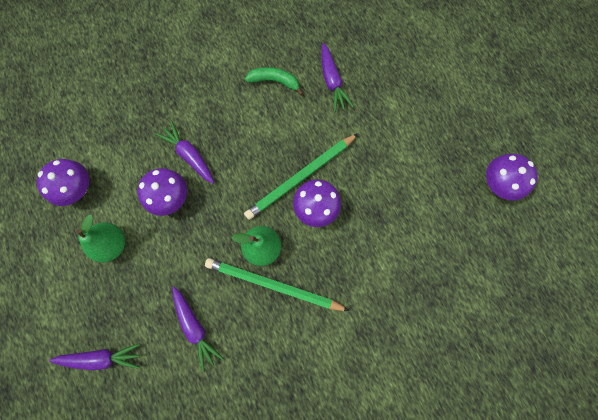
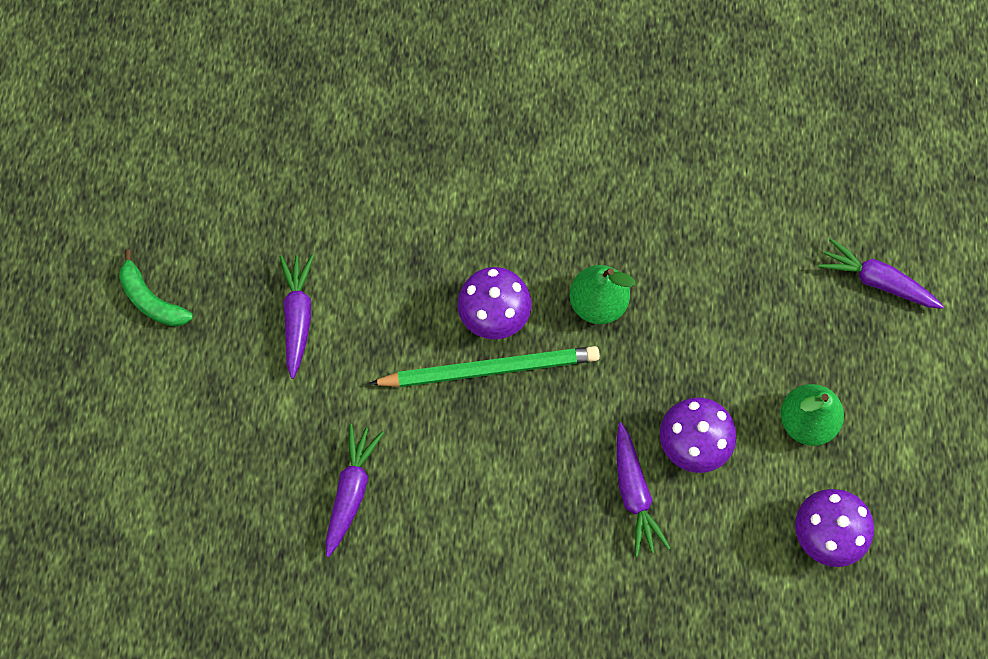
camera: 150 degrees left, 5 degrees down
purple carrot [172,287,224,372] -> purple carrot moved to [280,255,314,379]
green pencil [205,258,350,311] -> none
green banana [245,67,303,95] -> green banana moved to [119,249,193,327]
purple mushroom [486,154,538,201] -> none

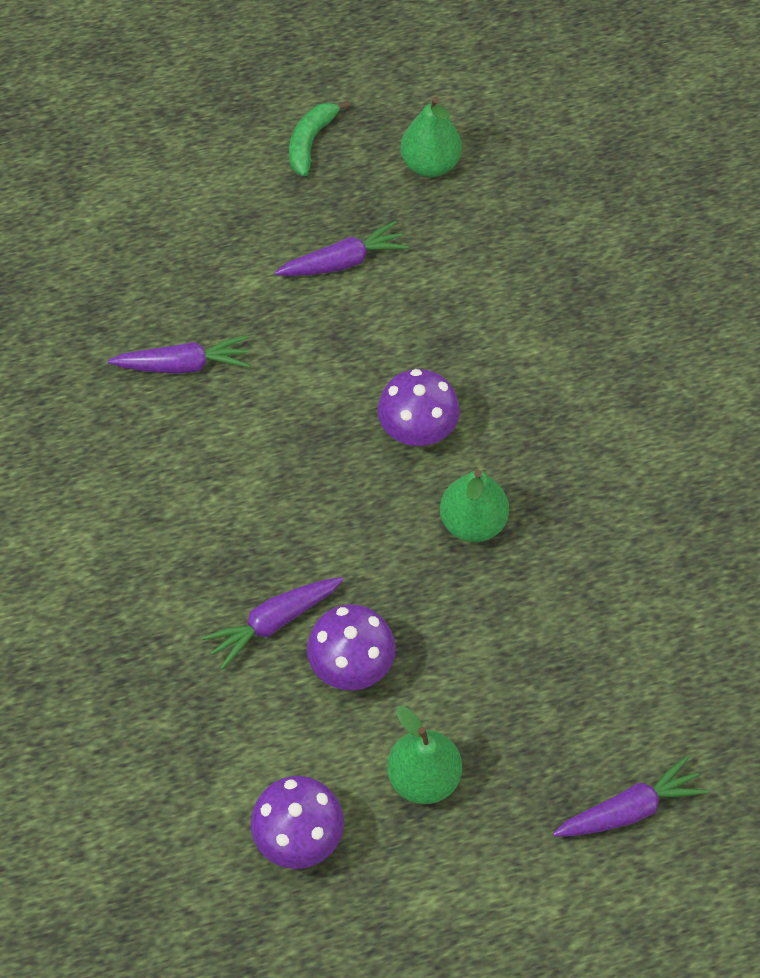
camera: 70 degrees right, 10 degrees down
green pencil [369,346,600,387] -> none
purple carrot [818,238,944,309] -> purple carrot turned 60 degrees clockwise [553,755,708,837]
none -> green pear [401,96,462,177]

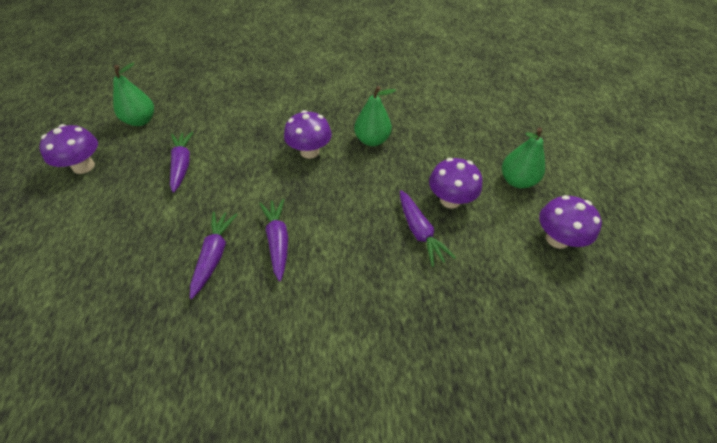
camera: 80 degrees left, 10 degrees down
green banana [289,100,350,176] -> purple mushroom [39,124,98,174]
purple carrot [553,755,708,837] -> purple carrot moved to [259,199,288,281]

